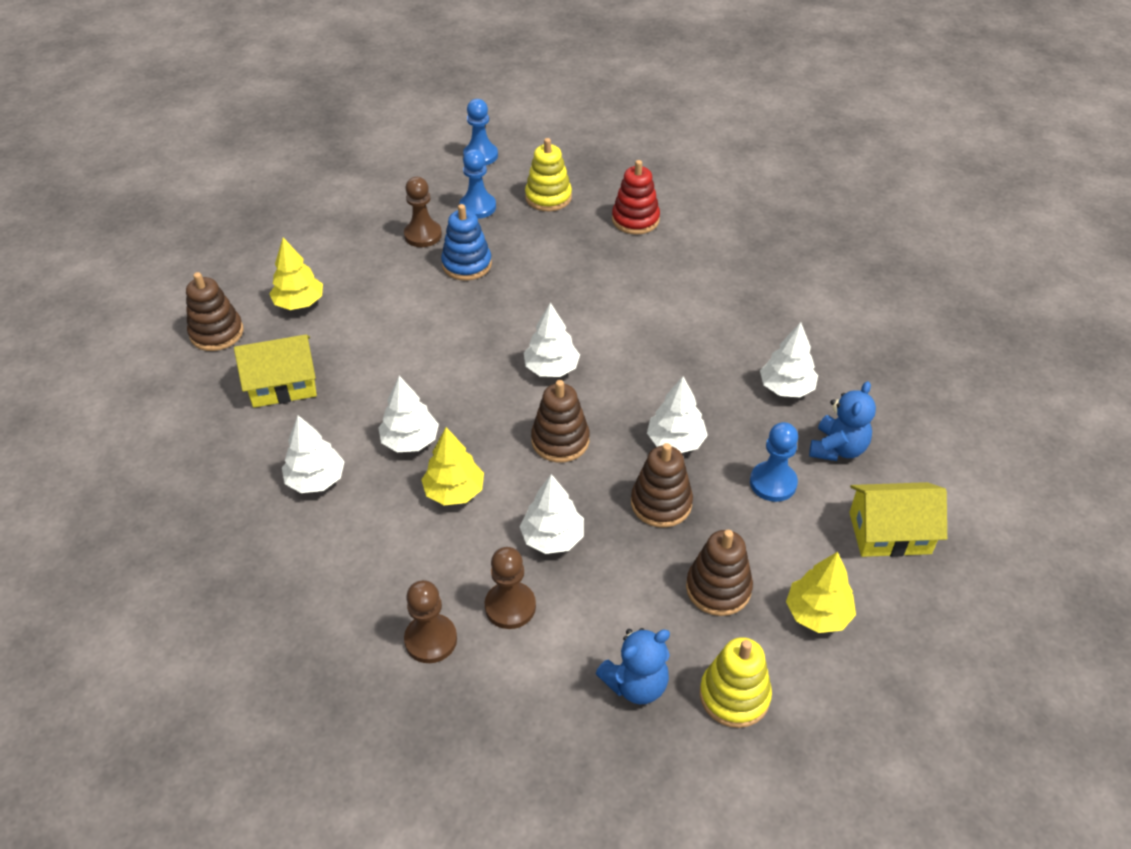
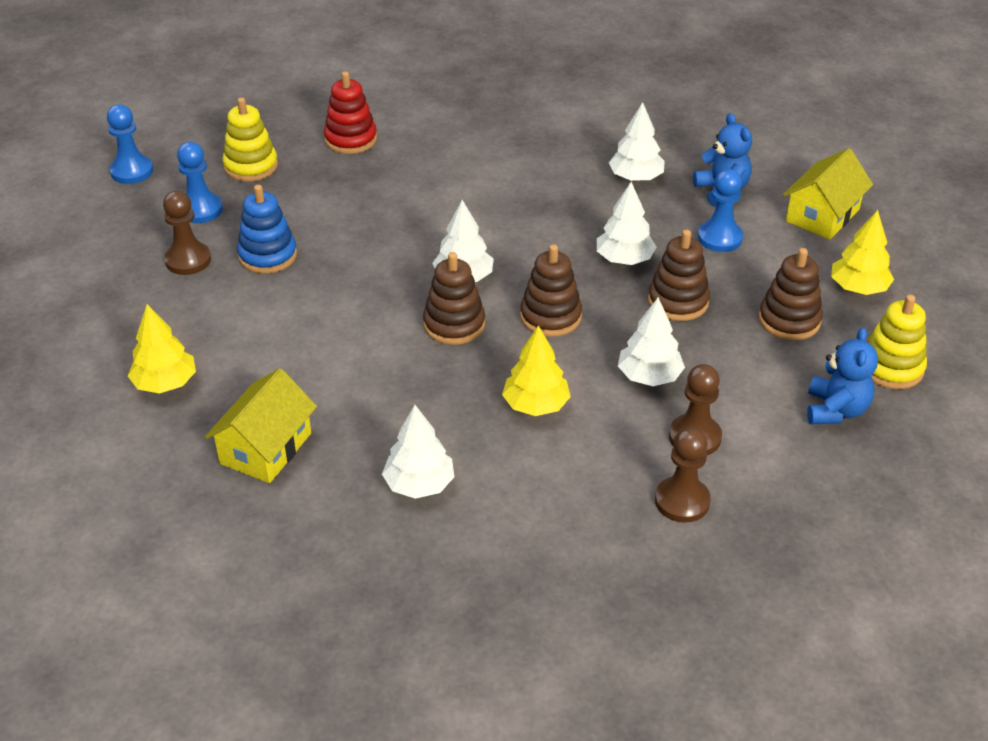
camera: 50 degrees left, 5 degrees down
brown stacking toy [186,272,243,351] -> brown stacking toy moved to [423,252,485,345]
white tree [378,376,439,452] -> none

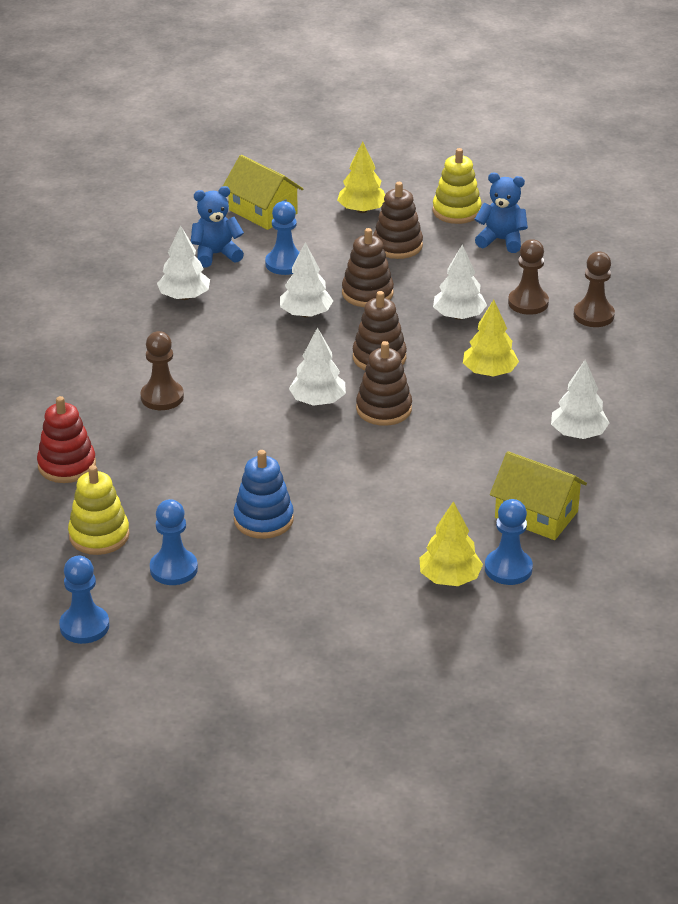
camera: 85 degrees left, 5 degrees down
brown pawn [163,191,211,275] -> brown pawn moved to [141,331,184,410]
none -> blue pawn [485,499,533,585]

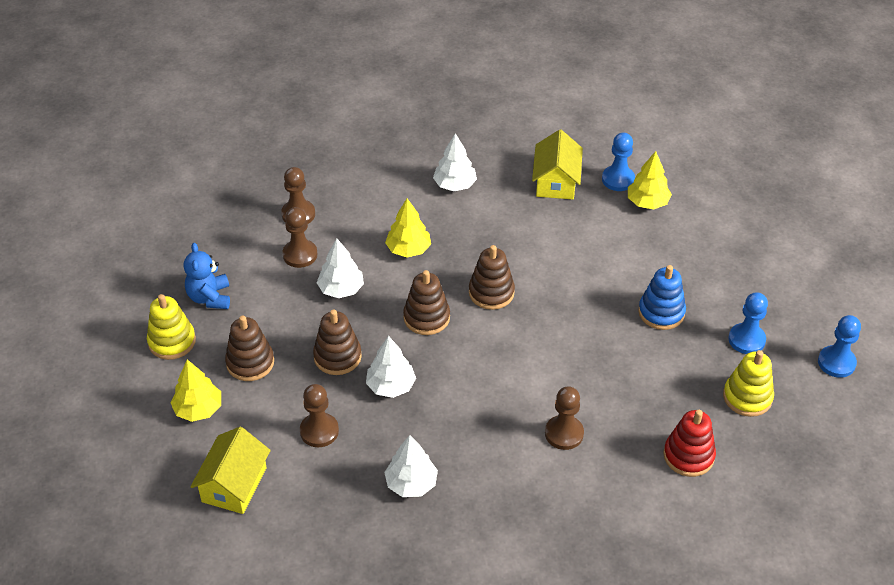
camera: 115 degrees left, 10 degrees up
blue teddy bear [191,186,244,268] -> none
blue pawn [265,201,300,275] -> brown pawn [300,384,339,447]
white tree [289,327,346,406] -> none

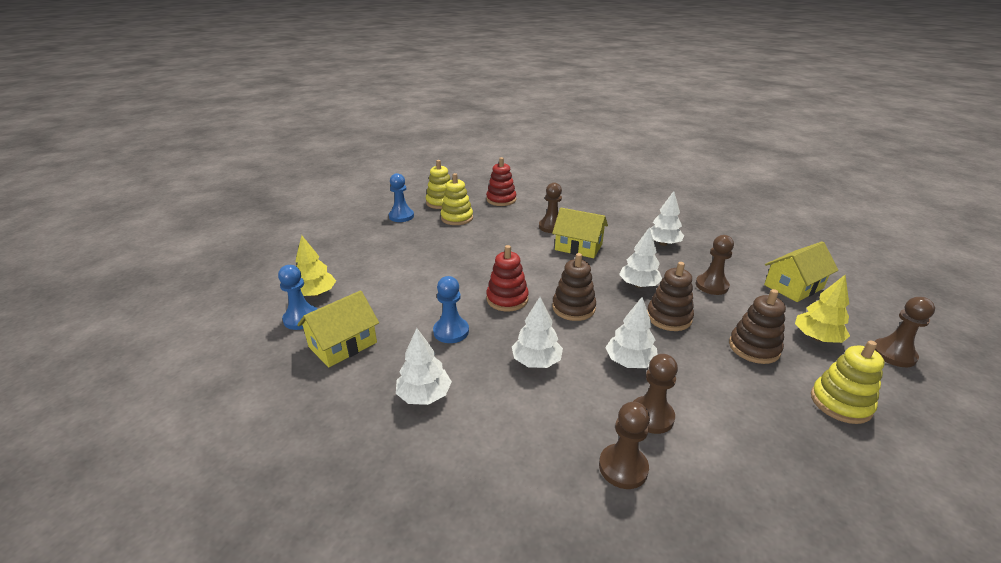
camera: 140 degrees left, 15 degrees down
blue teddy bear [184,243,230,309] -> none
yellow tree [385,198,431,257] -> white tree [512,297,563,368]
brown stacking toy [469,245,515,310] -> red stacking toy [486,245,529,311]
blue stacking toy [638,265,686,330] -> none
blue pawn [818,315,861,378] -> blue pawn moved to [433,276,469,343]
none -> yellow stacking toy [441,173,473,225]
none -> yellow house [552,208,608,258]
none -> brown pawn [874,297,935,367]

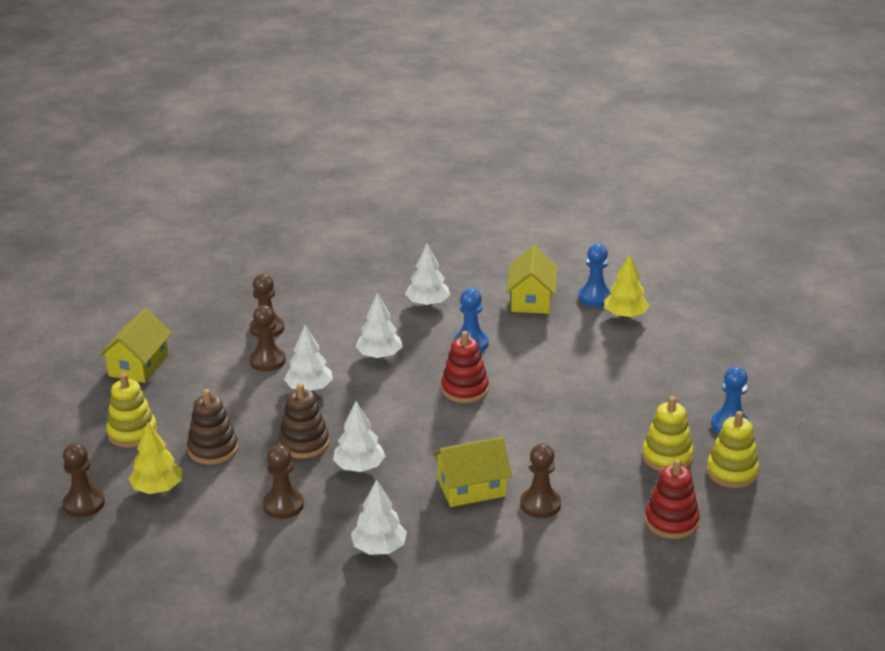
camera: 140 degrees right, 0 degrees up
brown stacking toy [552,253,596,321] -> none
yellow house [764,241,838,302] -> yellow house moved to [99,308,172,383]

